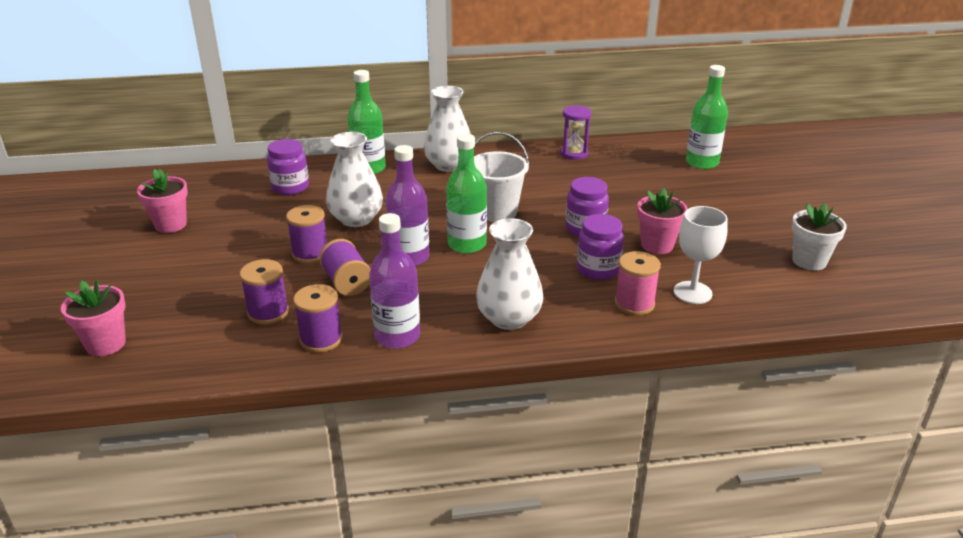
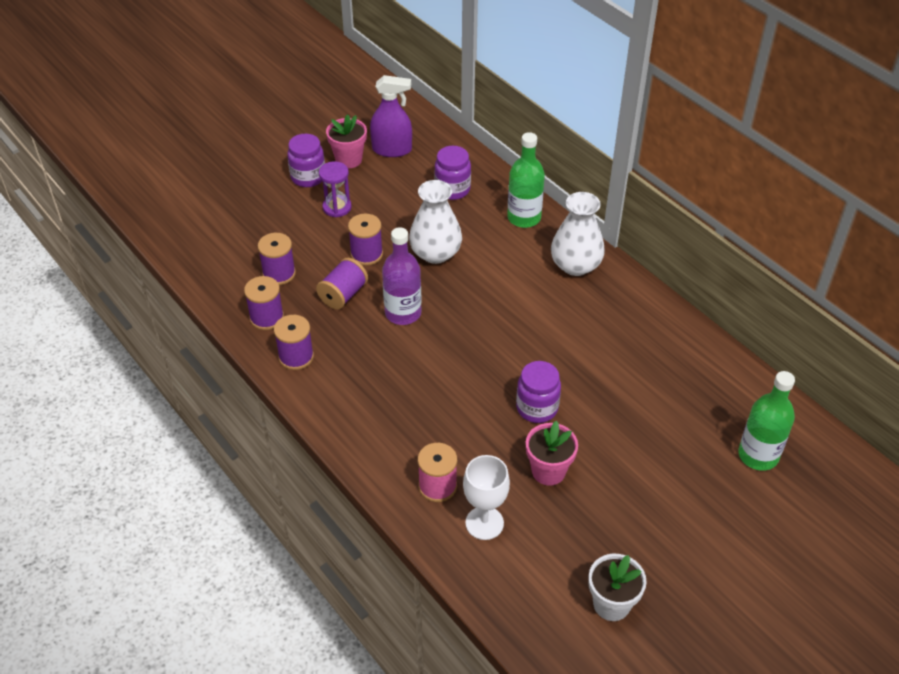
camera: 60 degrees right, 15 degrees up
pink flower pot [61,280,126,356] -> none
purple bottle [369,213,420,349] -> purple spool [274,315,314,370]
green bottle [446,134,487,254] -> none
white bucket [474,132,529,222] -> none
white vase [476,218,543,330] -> none
purple hourglass [561,105,592,160] -> purple hourglass moved to [319,161,352,217]
purple jar [577,214,624,280] -> purple jar moved to [287,134,325,187]
none -> purple spray bottle [370,75,412,157]

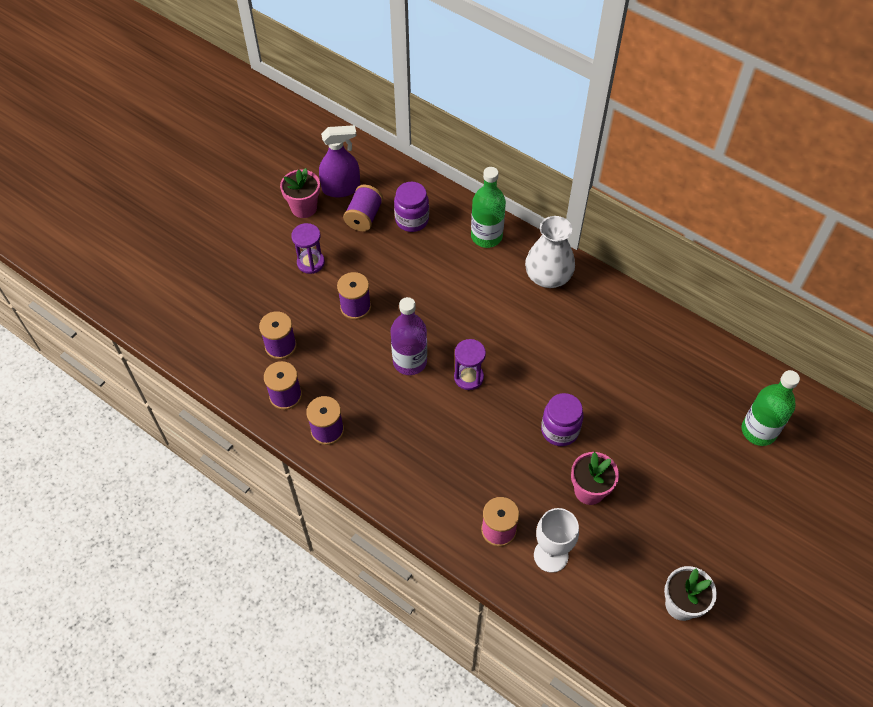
camera: 15 degrees left, 10 degrees up
purple jar [287,134,325,187] -> none
purple spool [316,258,368,309] -> purple spool moved to [343,184,383,231]
white vase [409,180,462,264] -> none
none -> purple hourglass [454,339,486,390]

